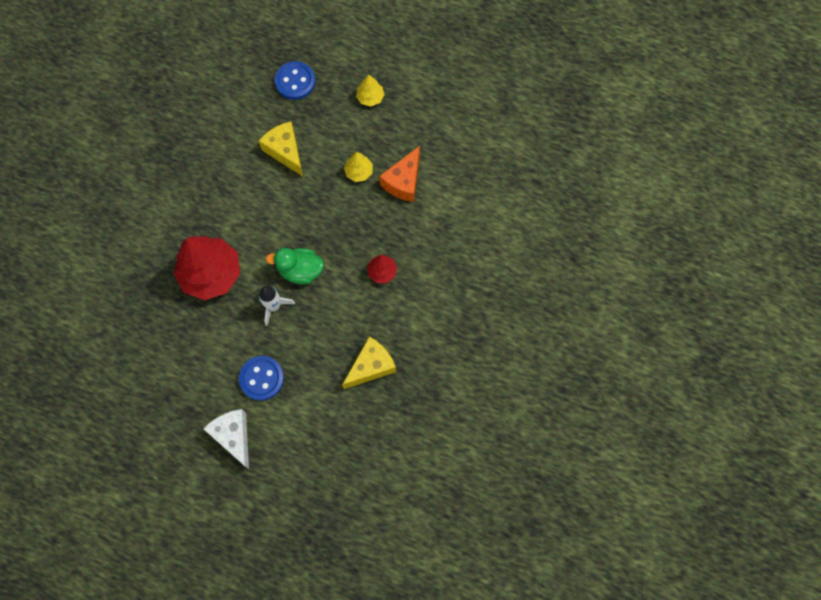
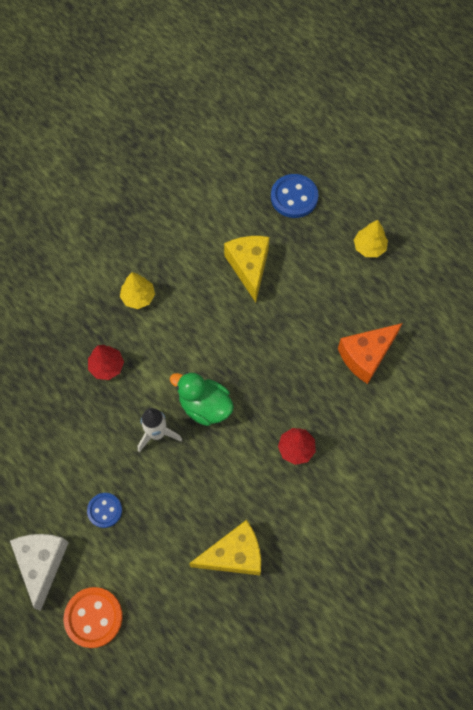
camera: 25 degrees right, 5 degrees down
red tree [174,236,240,300] -> red tree [88,345,124,380], size x0.46
blue button [239,356,284,401] -> blue button [87,493,122,528], size x0.63
yellow tree [344,152,373,182] -> yellow tree moved to [120,272,155,309]
none -> orange button [64,587,123,648]

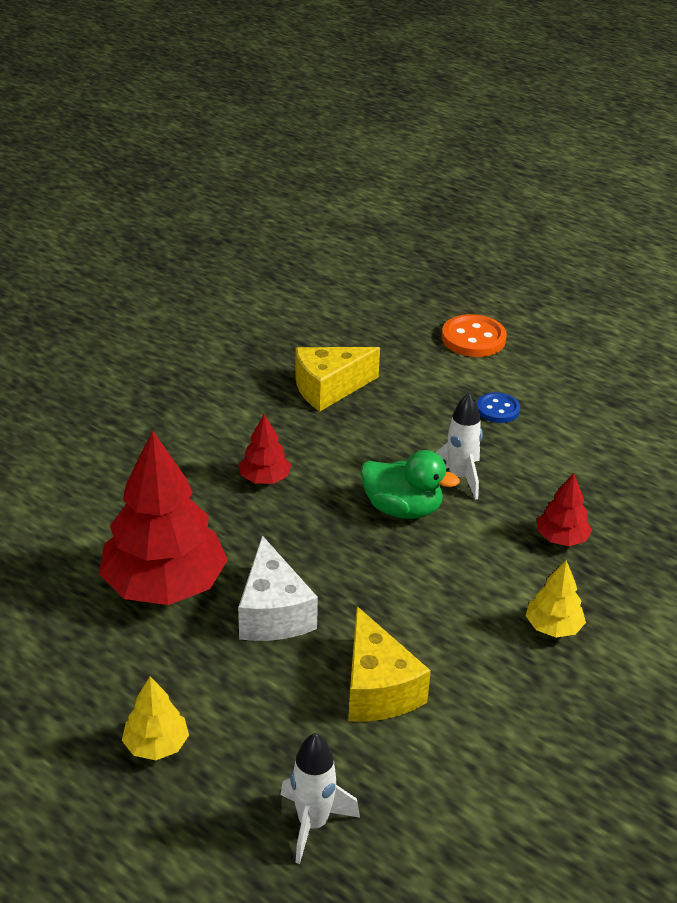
camera: 170 degrees right, 30 degrees down
white cheese [10,534,69,611] -> white cheese moved to [238,535,318,641]
blue button [271,174,319,218] -> white rocket [281,733,360,864]
orange cheese [338,323,402,384] -> red tree [99,430,228,605]

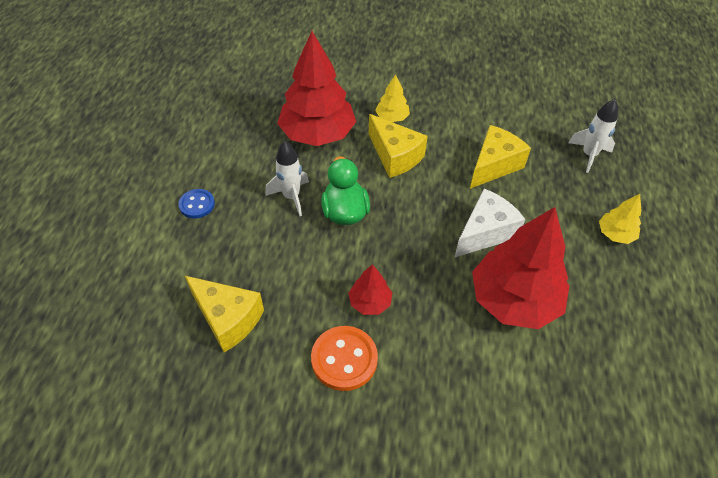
camera: 120 degrees left, 15 degrees up
orange button [442,314,507,357] -> orange button moved to [311,326,378,391]
red tree [537,473,592,546] -> red tree [277,31,356,146], size x2.16
none -> yellow cheese [369,114,428,178]

